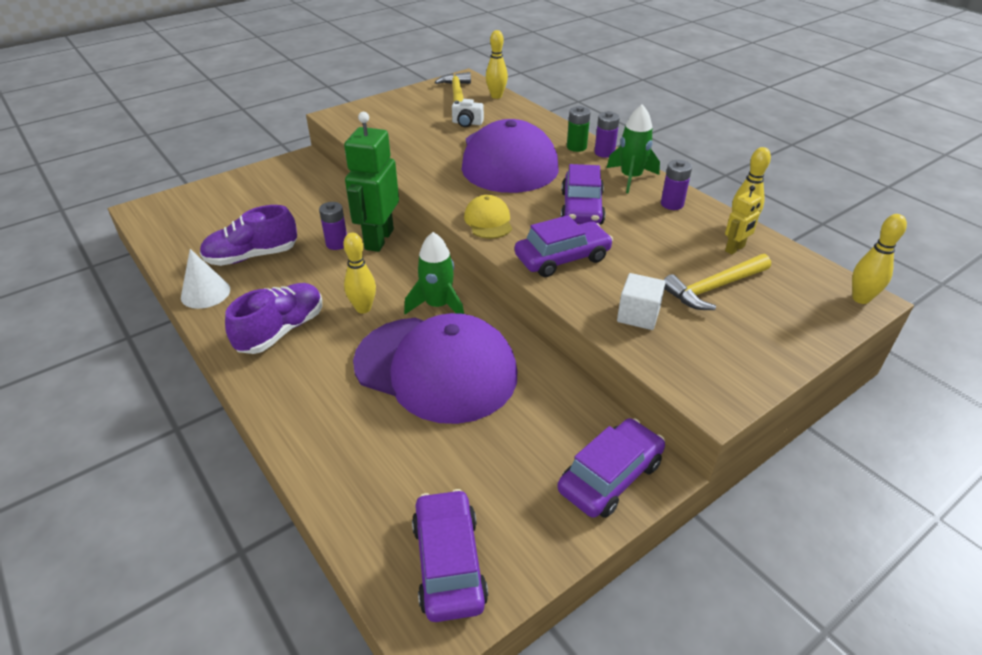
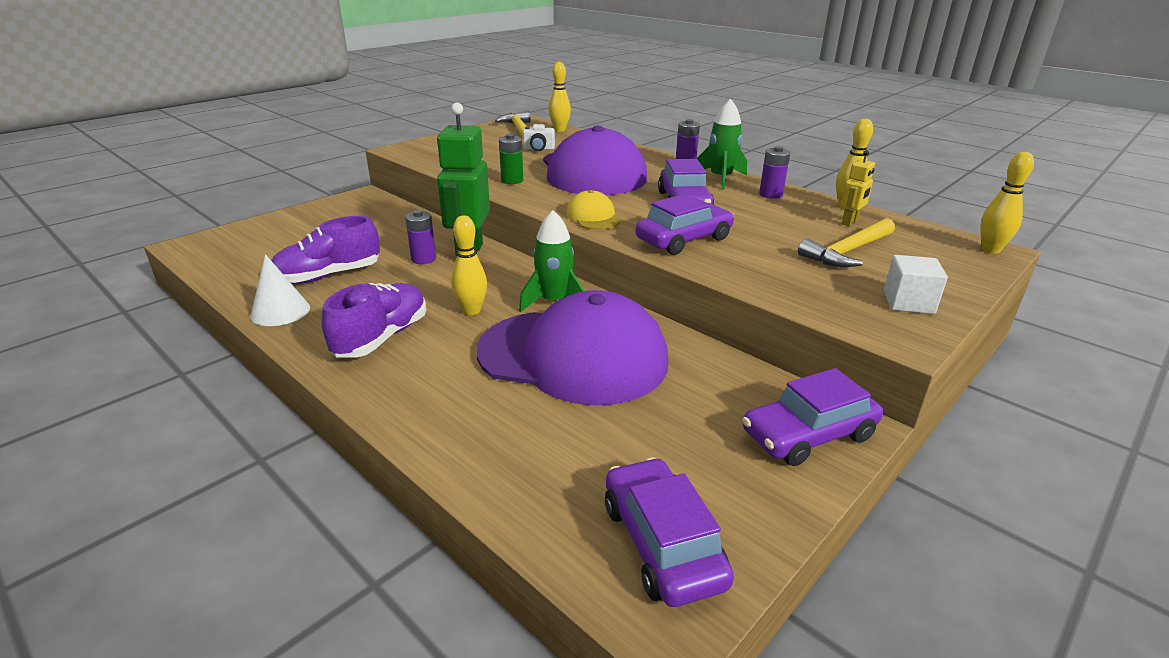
camera: 10 degrees left, 10 degrees down
purple car [557,418,665,518] -> purple car turned 150 degrees counterclockwise [742,368,883,466]
green battery [567,106,591,152] -> green battery moved to [499,134,523,184]
white cube [617,273,666,330] -> white cube moved to [884,255,948,314]

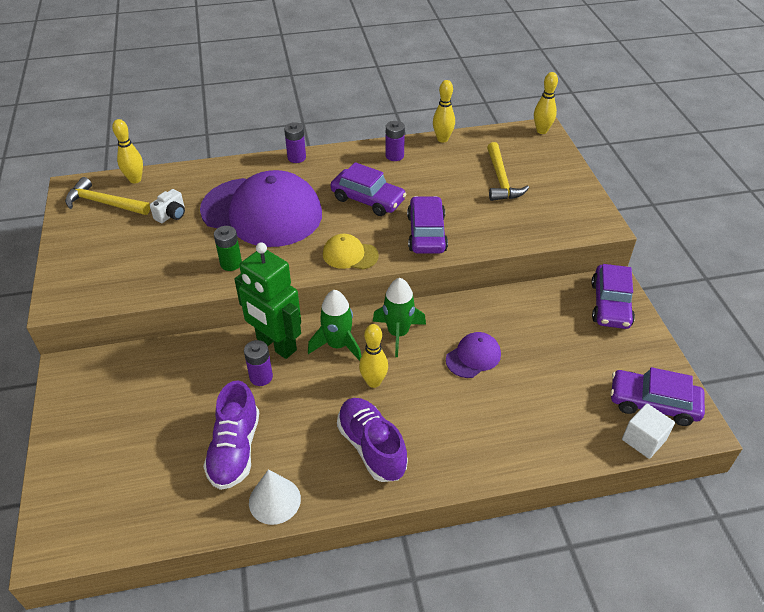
camera: 55 degrees left, 15 degrees up
purple cap [477,290,668,405] -> purple cap [446,332,501,378], size x0.43
green rocket [697,98,747,190] -> green rocket moved to [308,290,361,361]
yellow robot [841,150,875,226] -> none
white cube [884,255,948,314] -> white cube moved to [622,403,675,459]

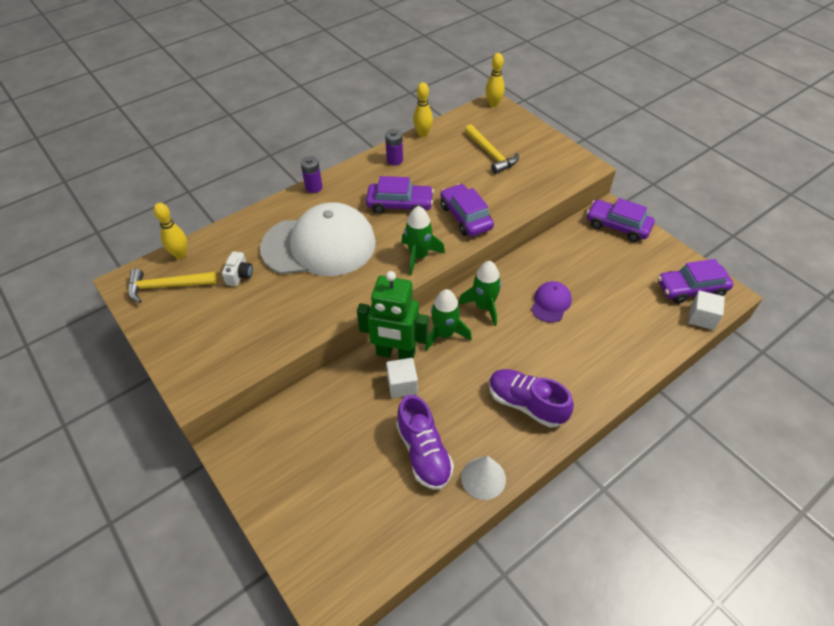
camera: 25 degrees left, 5 degrees up
purple cap [200,170,322,247] -> white cap [260,202,376,276]
green battery [214,226,242,271] -> none
purple battery [244,340,273,386] -> white cube [386,358,418,398]
yellow cap [323,234,379,270] -> green rocket [401,206,445,275]
yellow bowling pin [359,324,388,388] -> none
purple car [591,264,635,329] -> purple car turned 135 degrees clockwise [586,198,655,242]

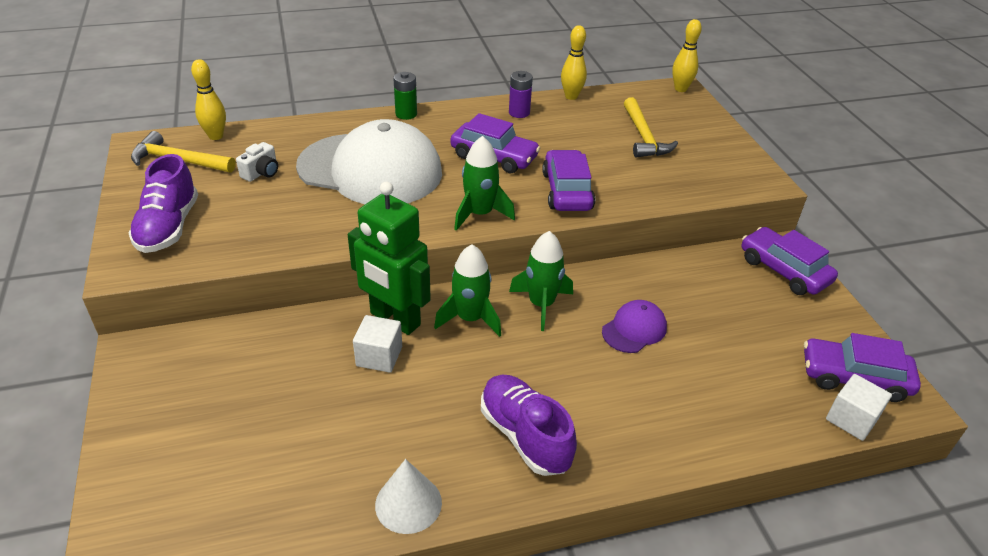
camera: 20 degrees right, 10 degrees down
purple battery [301,156,323,193] -> green battery [393,72,417,120]
purple shoe [396,395,454,490] -> purple shoe moved to [128,154,198,253]

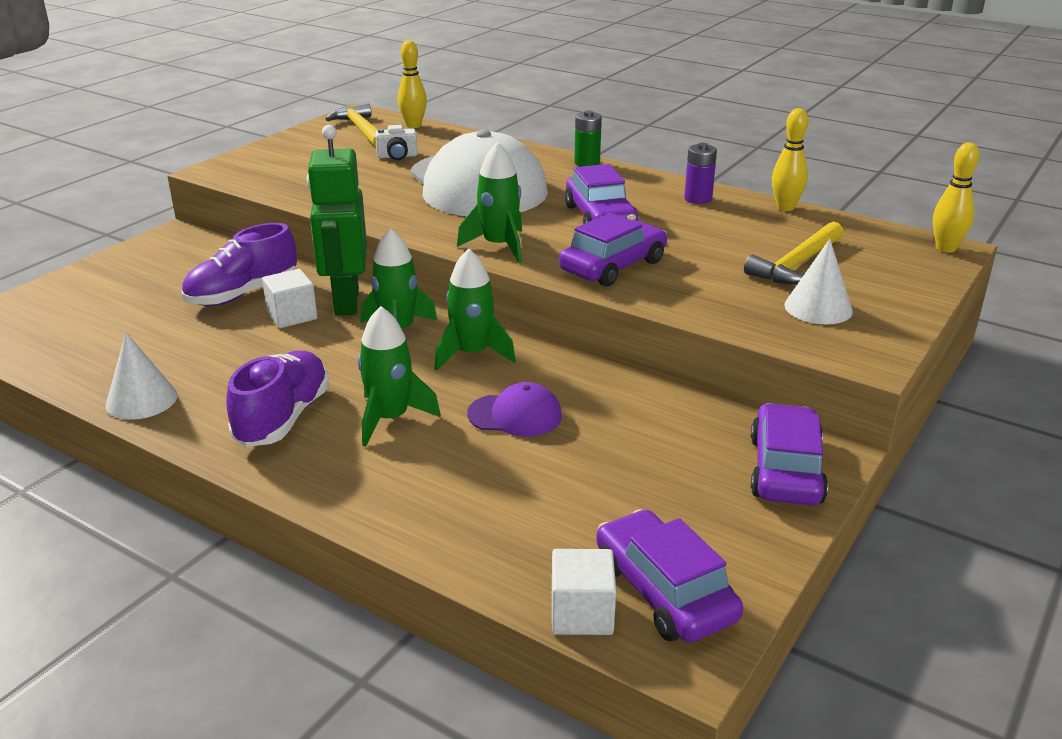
camera: 50 degrees right, 10 degrees down
purple shoe [128,154,198,253] -> purple shoe moved to [182,223,297,306]
none -> green rocket [358,306,441,447]
none -> white cone [784,239,853,325]

